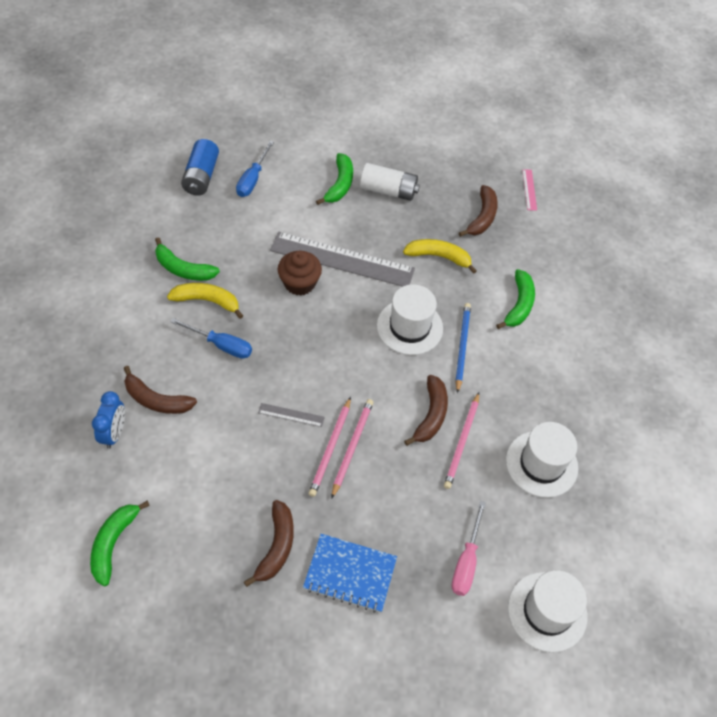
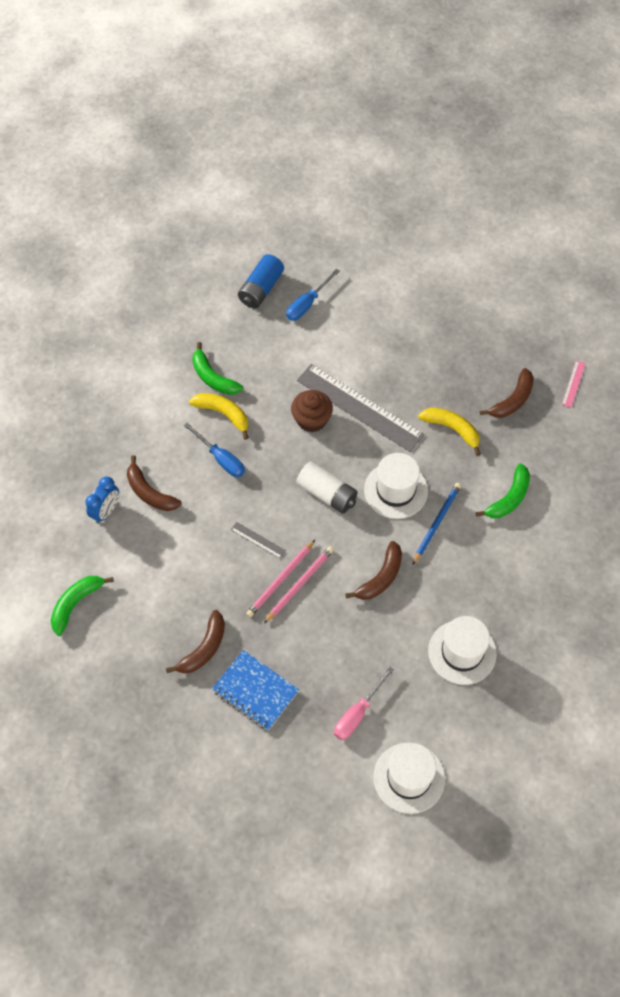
camera: 25 degrees right, 5 degrees up
green banana [316,153,353,205] -> none
white battery [360,163,420,201] -> white battery moved to [296,461,358,514]
pink pencil [444,392,479,489] -> none

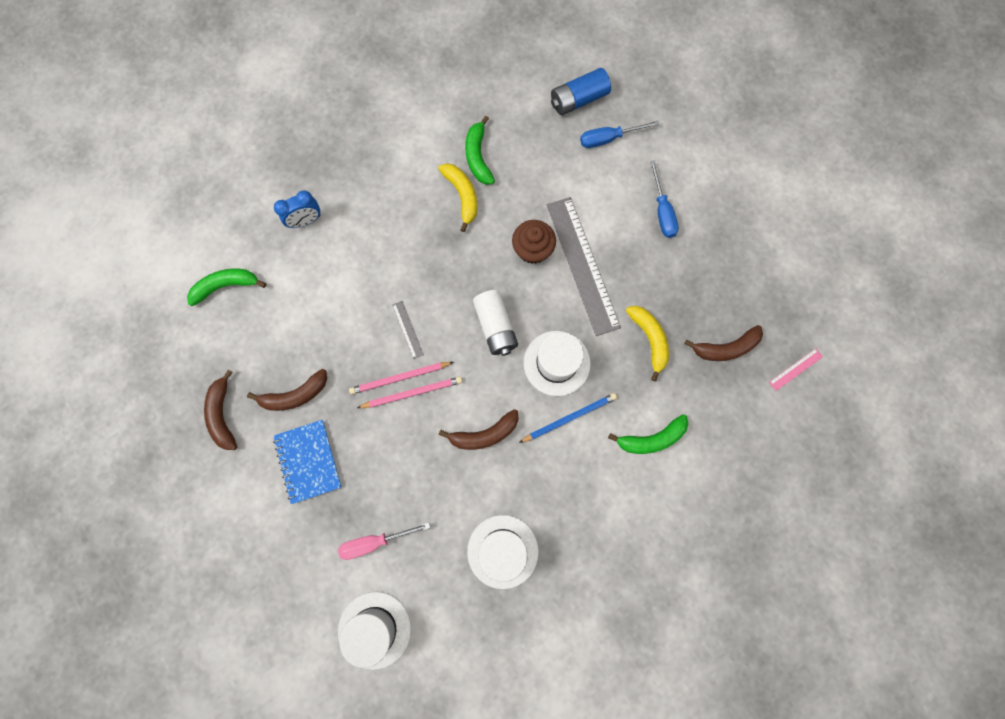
camera: 35 degrees right, 15 degrees up
brown banana [127,455,182,511] -> brown banana moved to [204,370,237,450]
blue screwdriver [184,423,245,477] -> blue screwdriver moved to [650,161,679,238]

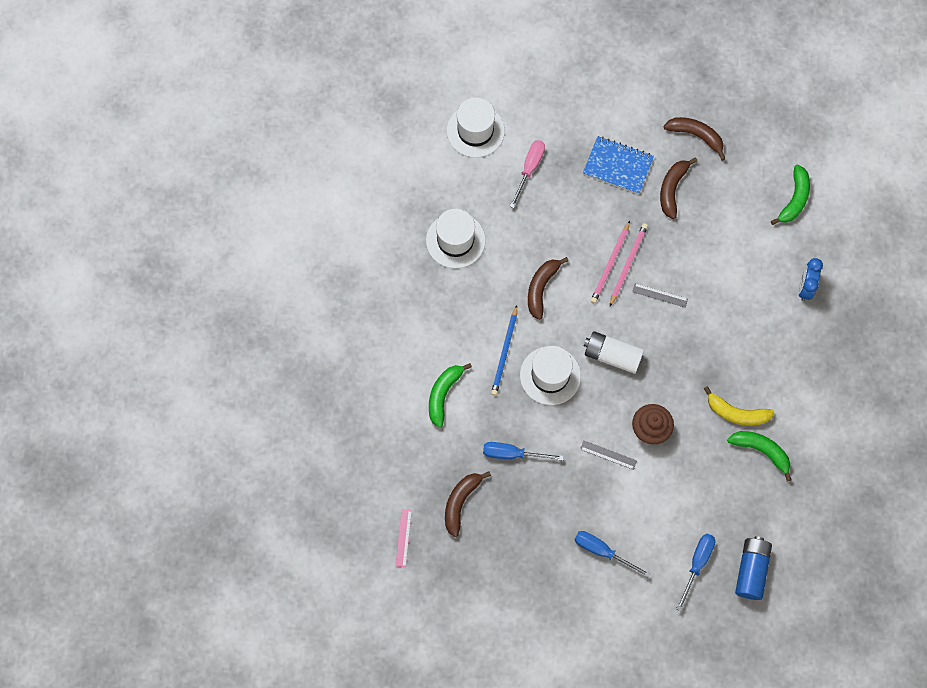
camera: 130 degrees right, 5 degrees down
grey ruler [547,197,621,336] -> grey ruler [580,440,637,470], size x0.41
yellow banana [626,306,669,381] -> blue screwdriver [483,442,564,461]

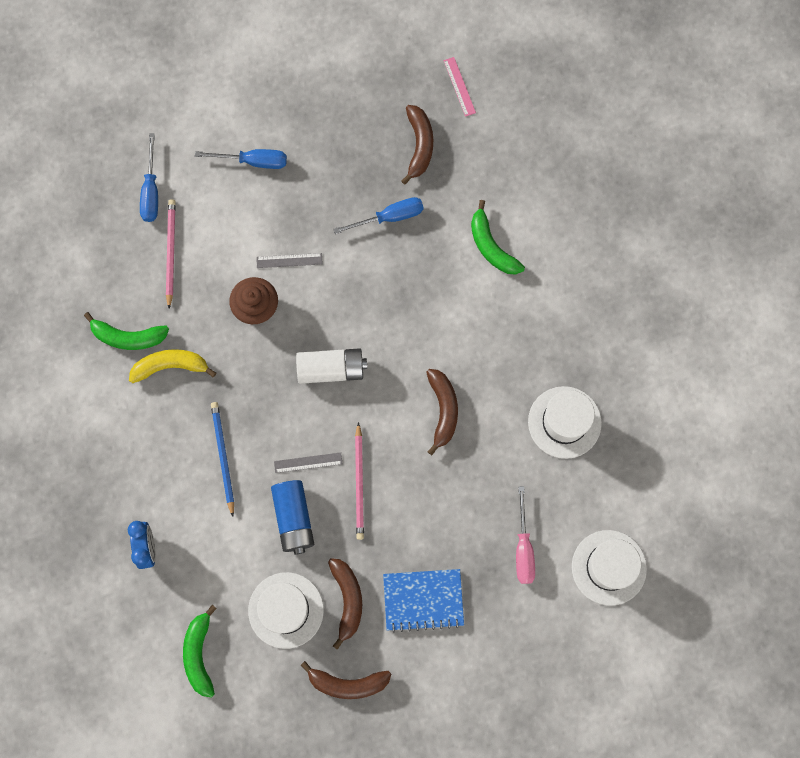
camera: 155 degrees right, 5 degrees up
green banana [429,363,472,428] -> green banana turned 150 degrees clockwise [471,200,525,275]
blue pencil [491,305,517,396] -> blue pencil moved to [211,402,234,517]
white hat [520,346,581,405] -> white hat moved to [248,572,324,649]
pink pencil [590,221,630,303] -> pink pencil moved to [166,199,176,309]
blue battery [735,536,772,600] -> blue battery moved to [271,480,314,555]

